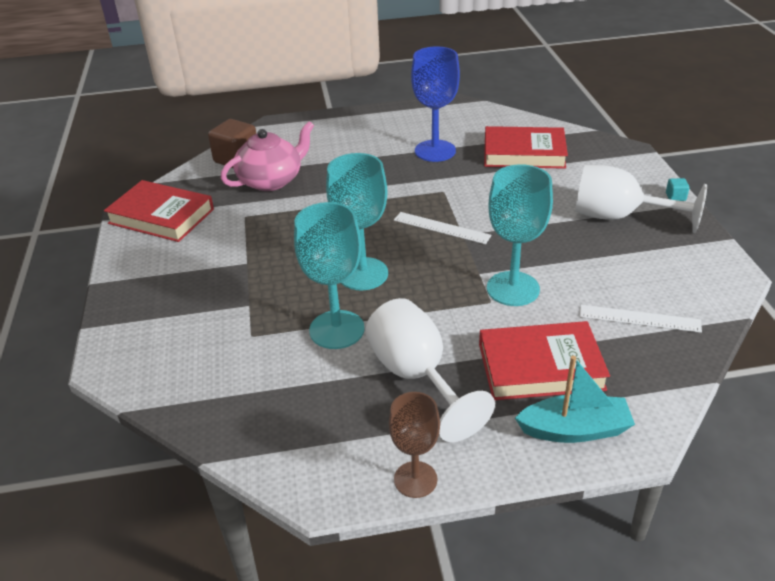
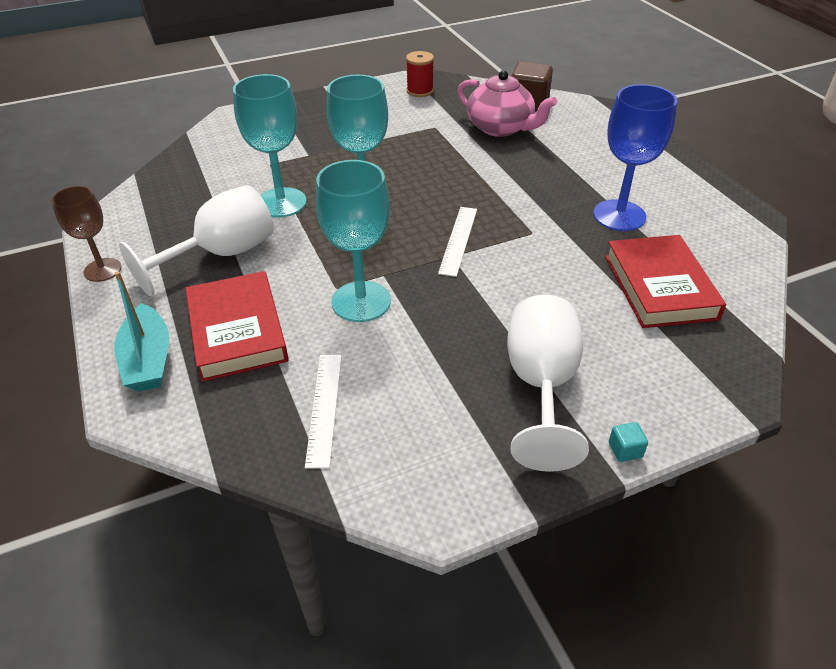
camera: 75 degrees right, 5 degrees up
red book [104,180,214,242] -> red spool [406,51,434,97]

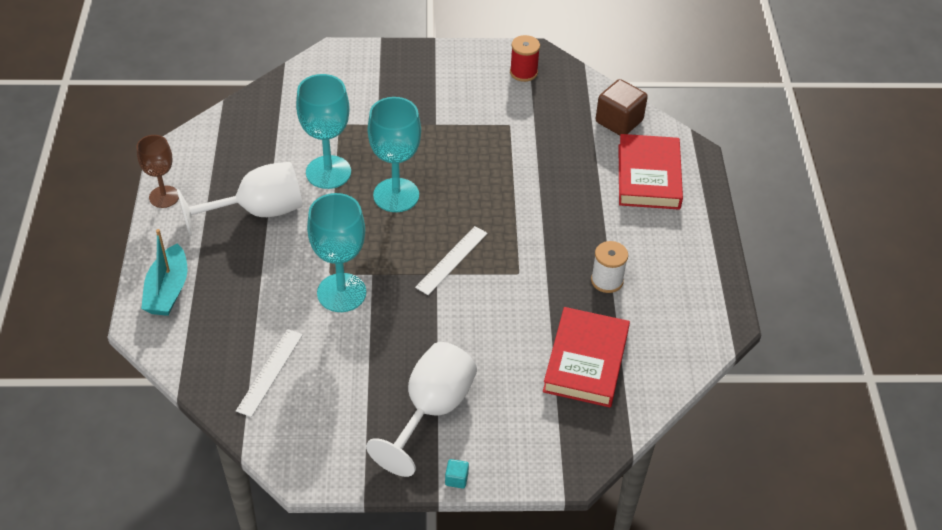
camera: 20 degrees right, 5 degrees up
red book [186,271,289,382] -> red book moved to [618,134,683,210]
pink teapot [457,70,557,137] -> none
blue goblet [593,84,677,231] -> white spool [591,241,628,293]

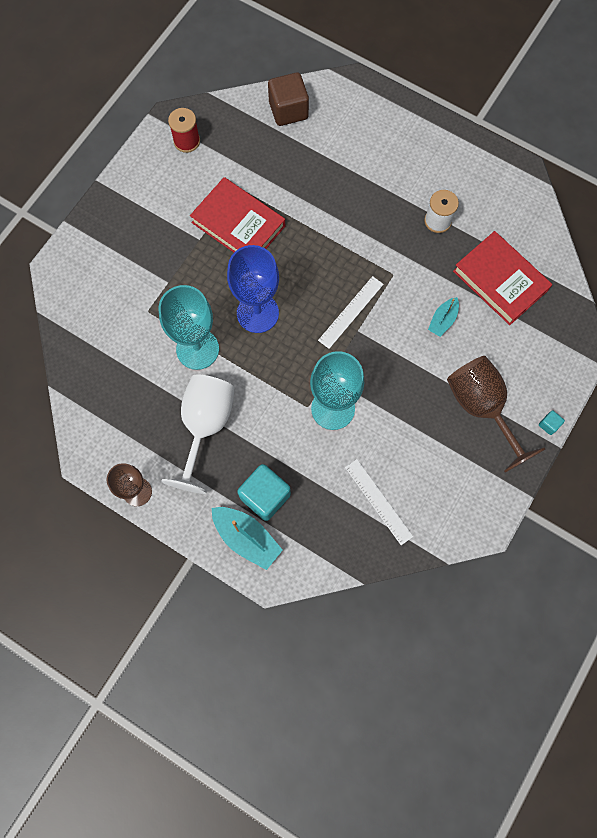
camera: 55 degrees left, 25 degrees up
white goblet [366,342,477,477] -> brown goblet [447,356,545,473]
turquoise goblet [368,97,421,212] -> blue goblet [227,245,279,333]
white ruler [415,226,488,295] -> white ruler turned 60 degrees clockwise [318,276,384,349]
red book [618,134,683,210] -> red book moved to [190,177,285,252]
none -> turquoise cube [237,464,291,521]
none -> turquoise boat [428,297,459,337]

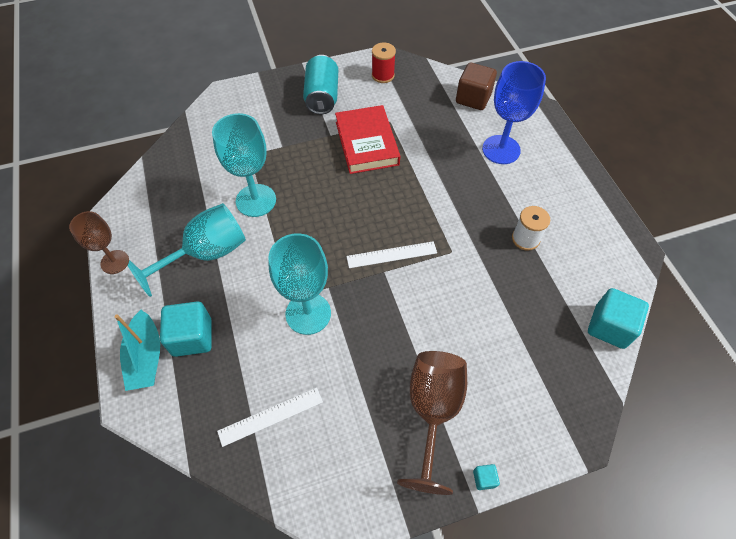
camera: 40 degrees right, 15 degrees down
white goblet [161,375,235,494] -> turquoise goblet [124,203,246,297]
blue goblet [227,245,279,333] -> blue goblet moved to [482,61,546,164]
white ruler [345,459,413,545] -> white ruler turned 60 degrees clockwise [217,388,323,447]
turquoise boat [428,297,459,337] -> none
red book [453,231,553,325] -> none
none -> turquoise can [303,55,338,114]
none -> turquoise cube [588,288,649,349]

